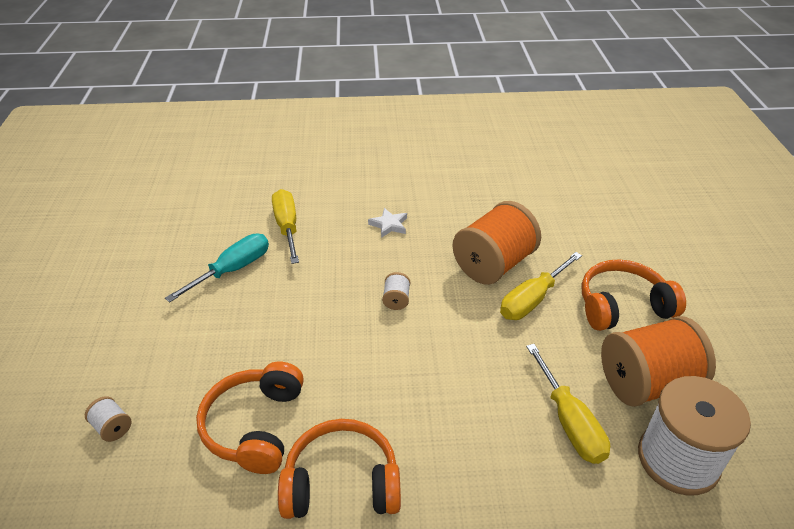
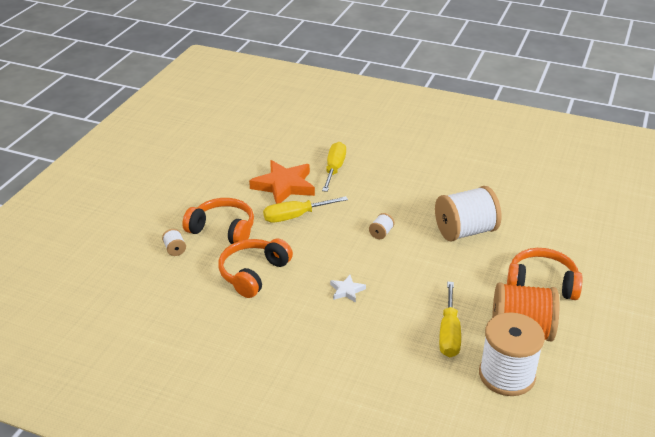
camera: 25 degrees right, 5 degrees down
turquoise screwdriver [165,234,269,302] -> orange star [249,160,315,204]
orange headphones [278,419,401,519] -> orange headphones moved to [182,198,254,244]
white star [368,208,407,238] -> white star moved to [330,275,366,303]
orange spool [452,201,541,285] -> white spool [435,186,501,242]
yellow screwdriver [500,252,582,320] -> yellow screwdriver moved to [263,196,348,223]

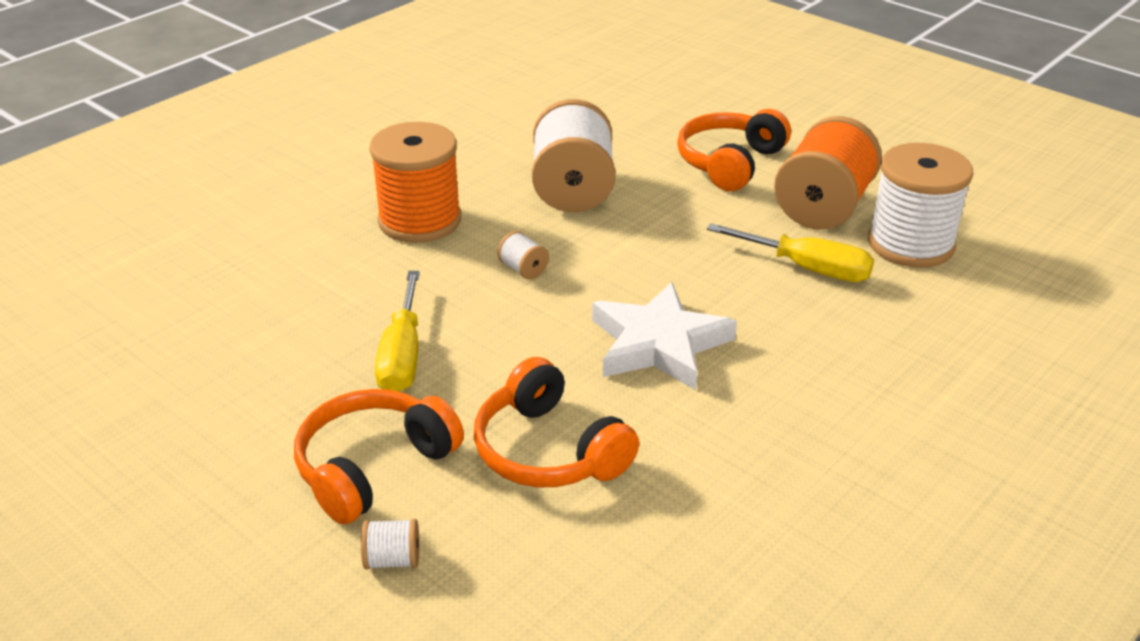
camera: 70 degrees left, 0 degrees up
orange star [249,160,315,204] -> none
yellow screwdriver [322,142,346,192] -> none
white star [330,275,366,303] -> white star [592,282,737,390], size x2.12
none -> orange spool [369,122,461,243]

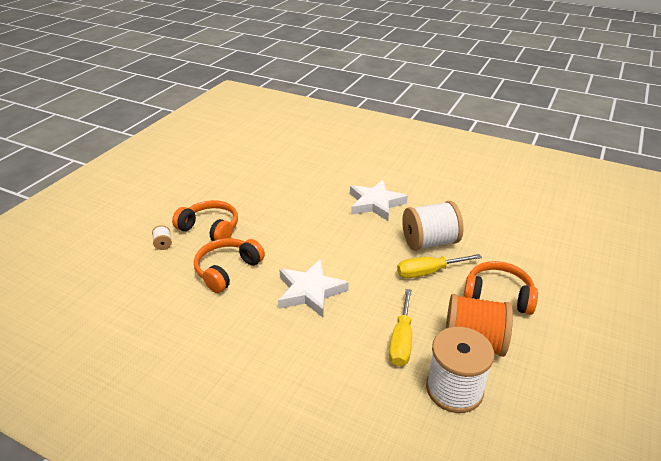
camera: 75 degrees right, 0 degrees up
orange spool [369,122,461,243] -> white star [350,180,408,221]
yellow screwdriver [375,271,420,392] -> yellow screwdriver moved to [397,254,482,278]
white spool [497,231,549,279] -> none

